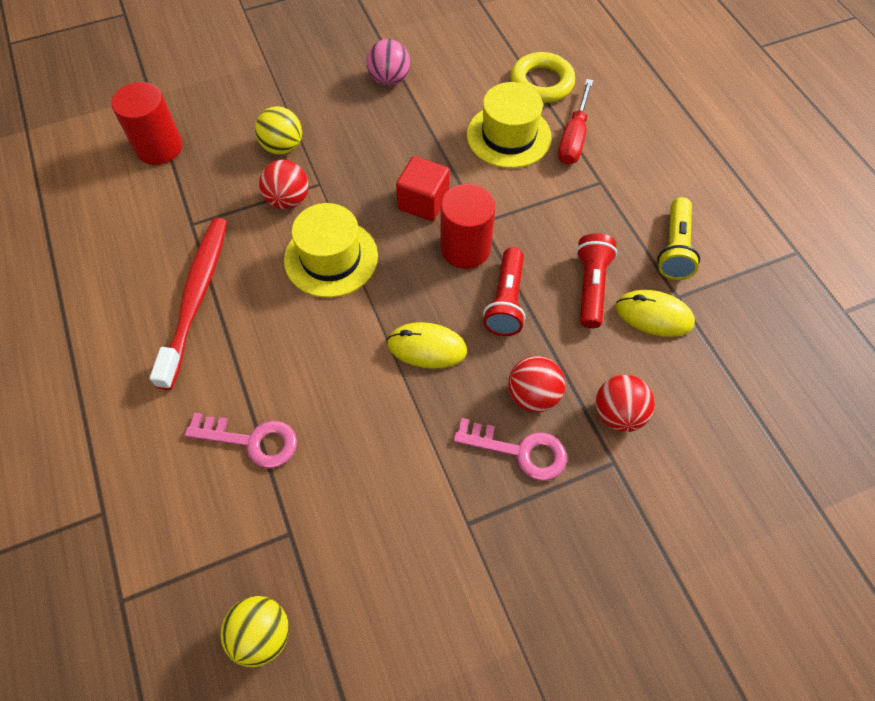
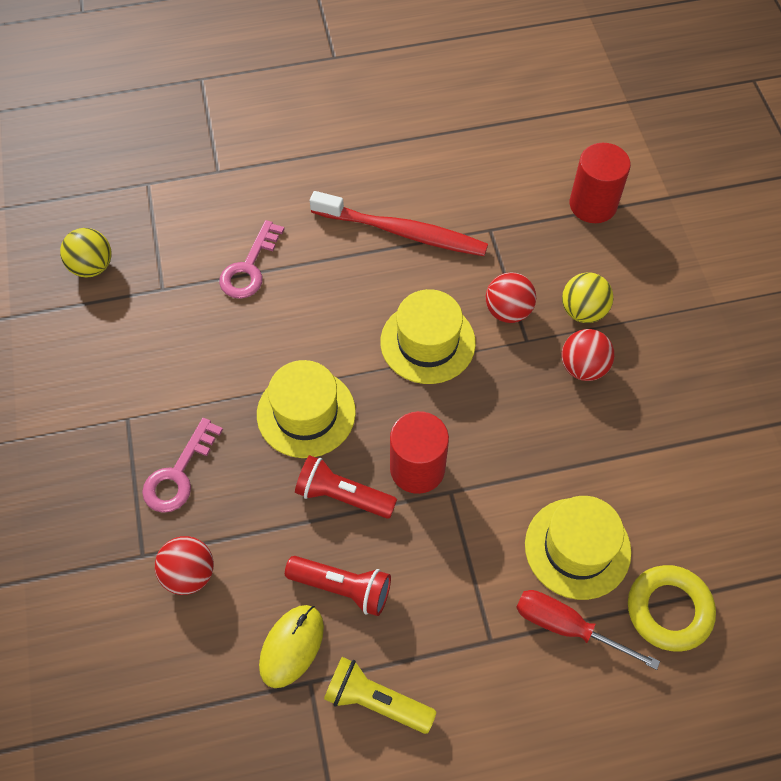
camera: 100 degrees right, 0 degrees up
pink ball [367,39,410,86] -> none
yellow mouse [387,322,467,369] -> yellow hat [257,360,356,458]
red cube [396,156,450,221] -> none
red ball [508,356,565,412] -> red ball moved to [562,329,614,381]

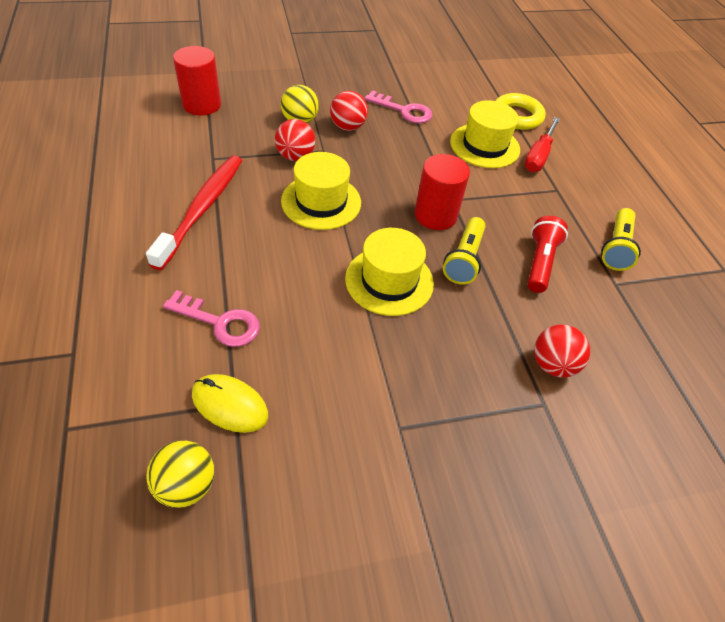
camera: 95 degrees left, 10 degrees down
pink key [142,418,223,513] -> pink key moved to [365,90,432,123]
yellow mouse [259,605,324,688] -> yellow mouse moved to [192,374,268,433]
red flashlight [295,455,397,519] -> yellow flashlight [443,217,486,285]

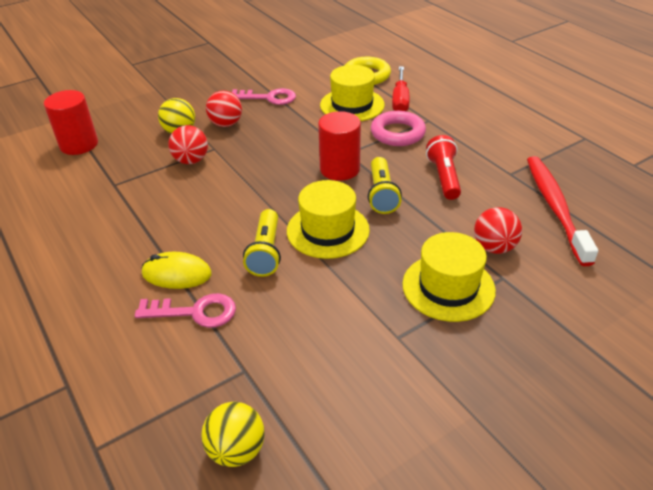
camera: 15 degrees left, 10 degrees down
red toothbrush [146,155,242,270] -> red toothbrush moved to [527,156,598,266]
yellow mouse [192,374,268,433] -> yellow mouse moved to [142,252,212,289]
yellow hat [281,152,361,230] -> yellow hat moved to [403,232,496,322]
yellow flashlight [601,208,641,271] -> yellow flashlight moved to [243,209,281,277]
none -> pink ring [371,111,426,146]

